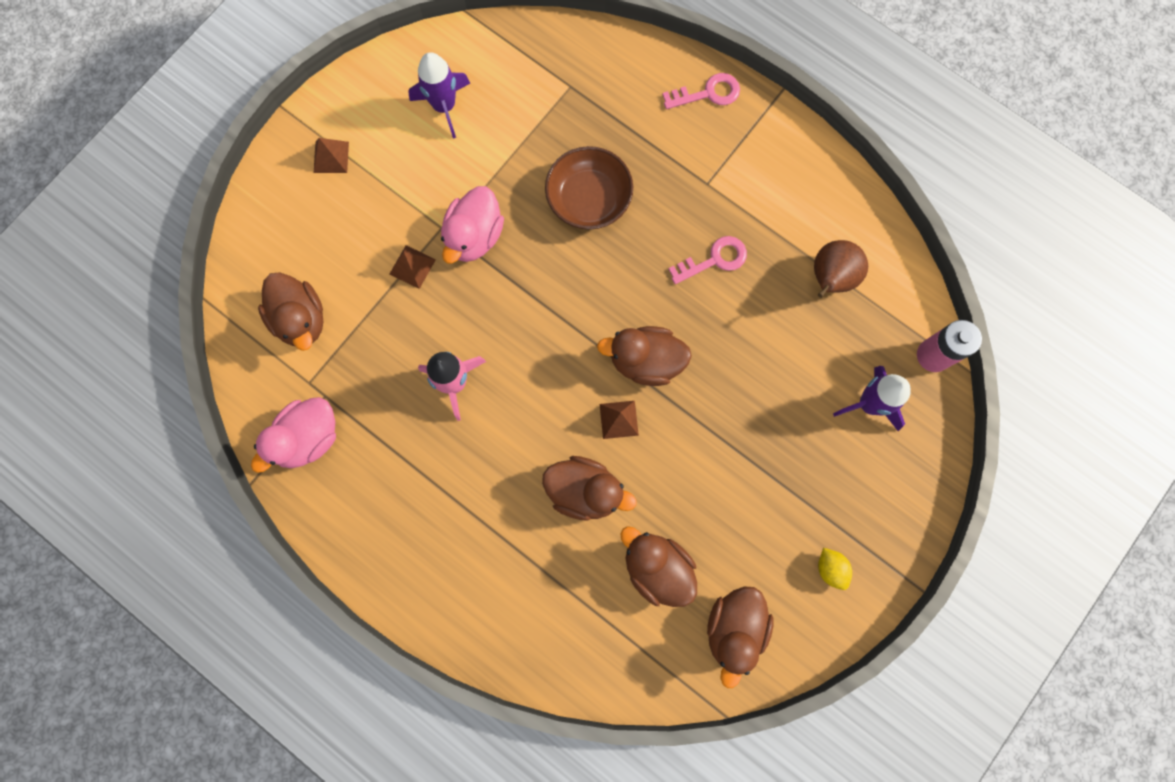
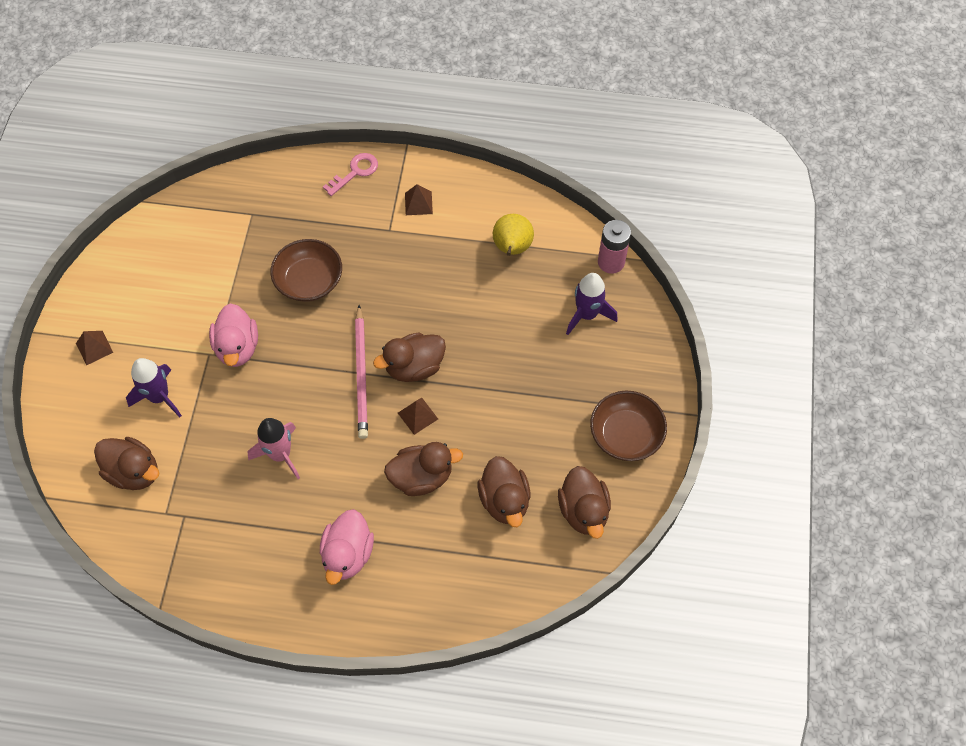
camera: 30 degrees left, 15 degrees down
pink duck [251,397,336,473] -> pink duck moved to [320,509,374,585]
brown pyramid [390,245,436,289] -> brown pyramid moved to [405,184,433,215]
purple rocket [408,52,470,138] -> purple rocket moved to [126,358,182,417]
brown duck [620,526,697,607] -> brown duck turned 120 degrees counterclockwise [478,456,531,527]
pink key [668,236,747,284] -> none
brown pear [814,240,868,298] -> yellow pear [493,214,534,256]
yellow lemon [818,548,852,590] -> brown bowl [590,391,667,461]
none -> pink pencil [355,305,368,439]

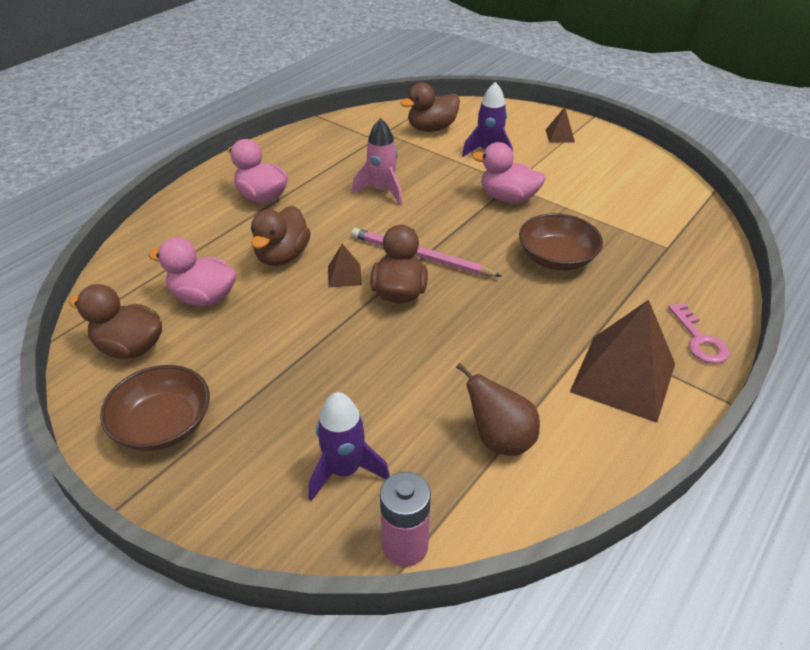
camera: 120 degrees right, 20 degrees down
brown pyramid [405,184,433,215] -> brown pyramid [570,300,675,423], size x2.23
brown duck [478,456,531,527] -> pink duck [148,237,237,306]
yellow pear [493,214,534,256] -> brown pear [456,363,540,456]

